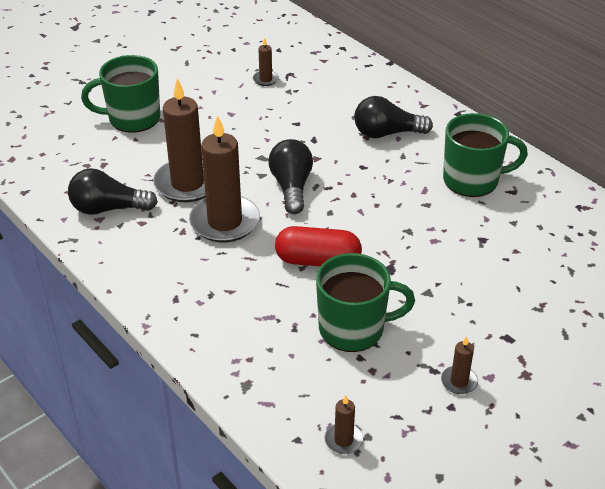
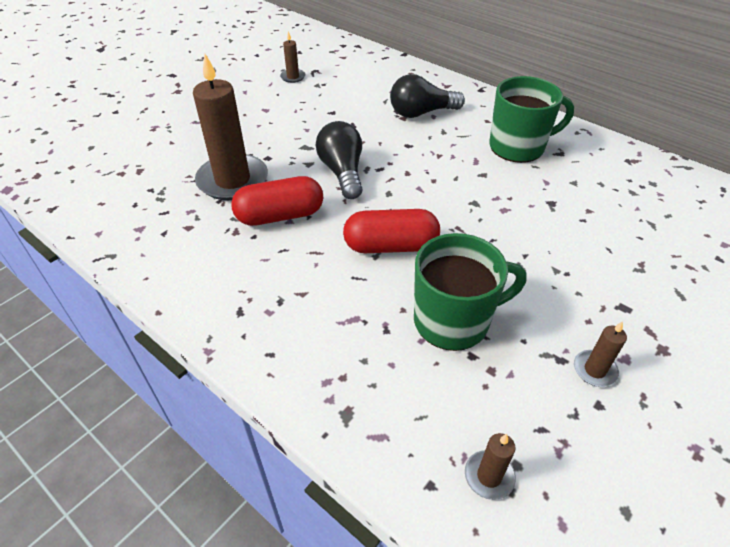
camera: 10 degrees left, 5 degrees up
black light bulb [68,168,158,215] -> none
green mug [81,55,160,133] -> none
brown candle [189,115,260,242] -> red capsule [231,176,323,226]

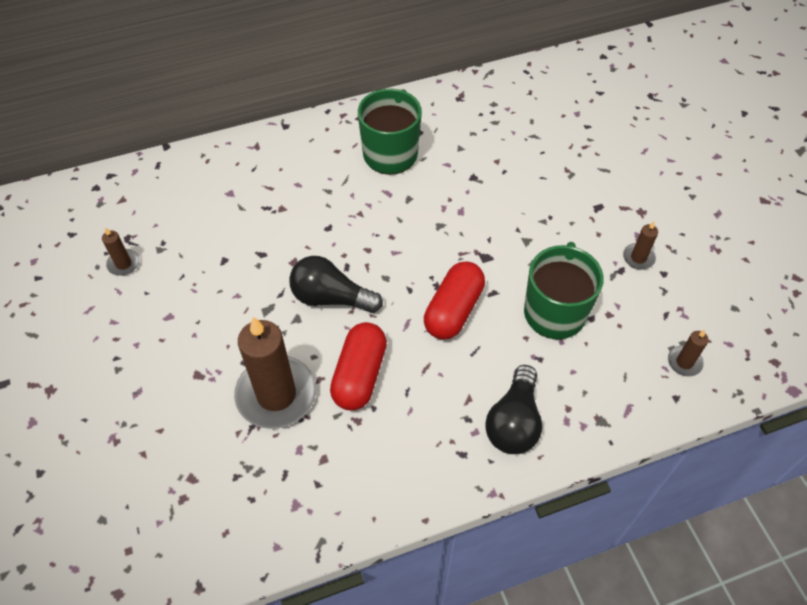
camera: 60 degrees left, 10 degrees up
black light bulb [390,74,465,118] -> black light bulb moved to [485,365,542,454]

